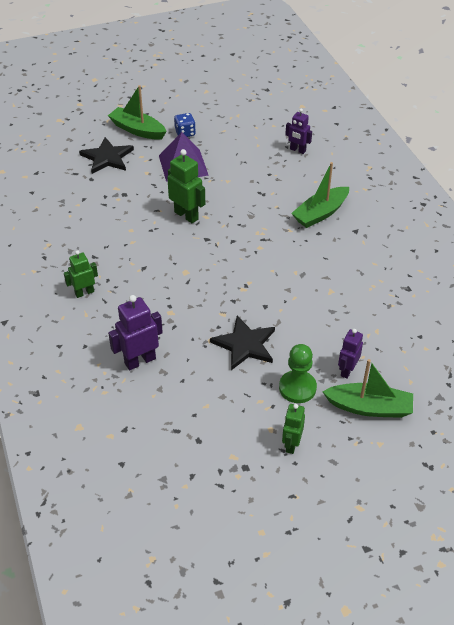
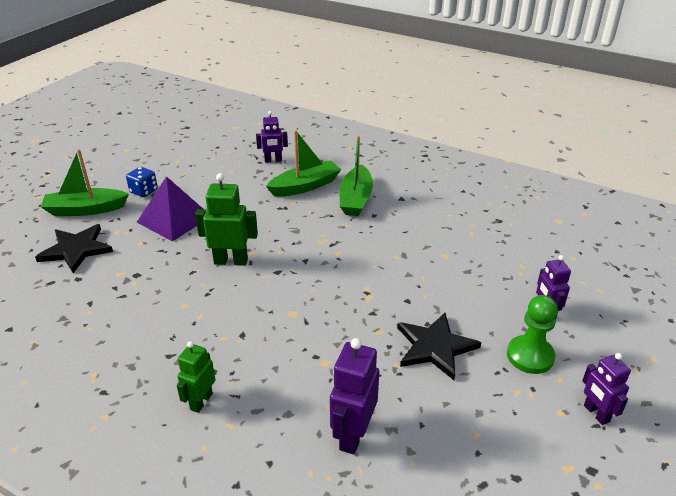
camera: 40 degrees left, 10 degrees down
green robot [282,404,305,454] -> purple robot [582,353,631,425]
green boat [323,359,413,418] -> green boat moved to [266,130,341,197]

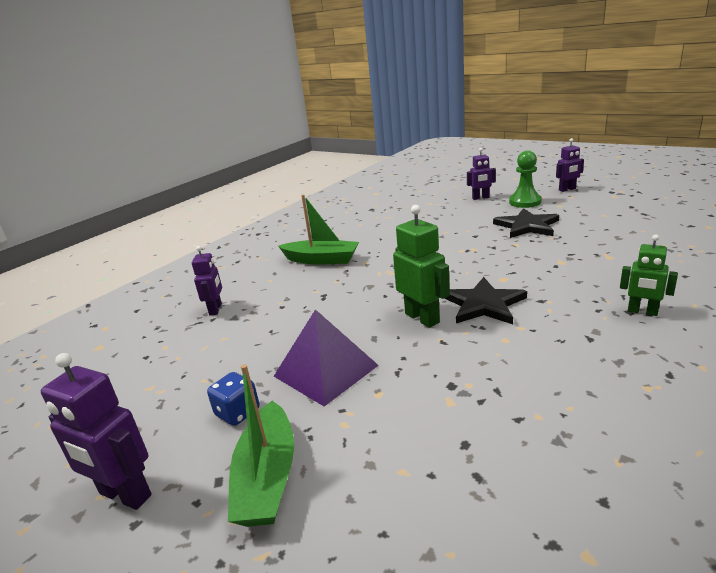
camera: 80 degrees left, 10 degrees down
black star [35,224,113,273] -> black star moved to [444,277,527,324]
green robot [195,173,258,266] -> green robot turned 135 degrees clockwise [393,205,450,328]
green boat [266,130,341,197] -> none
purple robot [330,338,379,454] -> purple robot moved to [41,353,152,510]

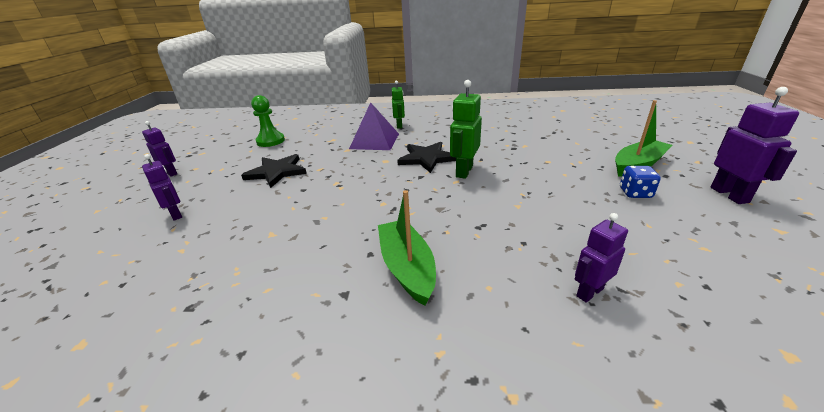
camera: 125 degrees left, 5 degrees up
purple pyramid [274,309,379,406] -> purple pyramid moved to [349,102,399,150]
green pawn [509,150,542,208] -> green pawn moved to [251,95,285,147]

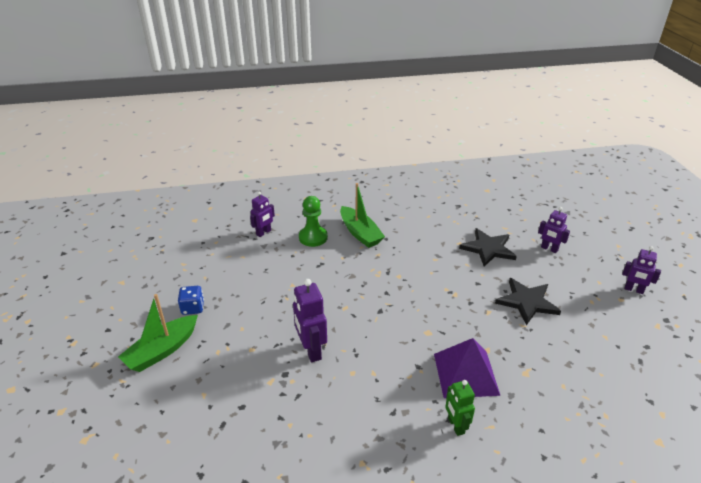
camera: 165 degrees right, 5 degrees up
green pawn [251,95,285,147] -> green pawn moved to [299,196,328,247]
black star [397,142,456,173] -> black star moved to [459,228,517,267]
green robot [450,80,482,179] -> none
purple robot [711,87,799,204] -> purple robot moved to [293,279,327,362]

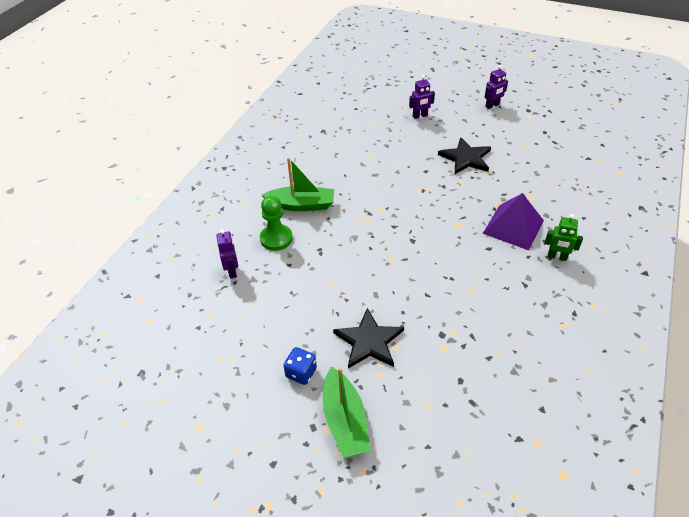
camera: 55 degrees left, 10 degrees up
purple robot [293,279,327,362] -> none
black star [459,228,517,267] -> black star moved to [333,308,404,368]

